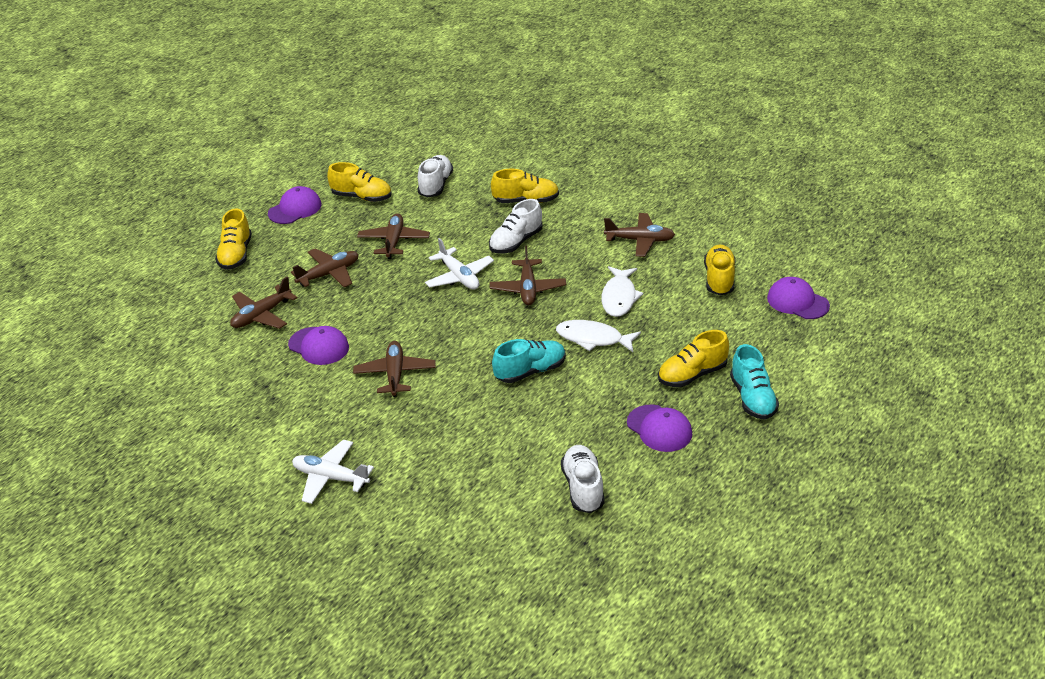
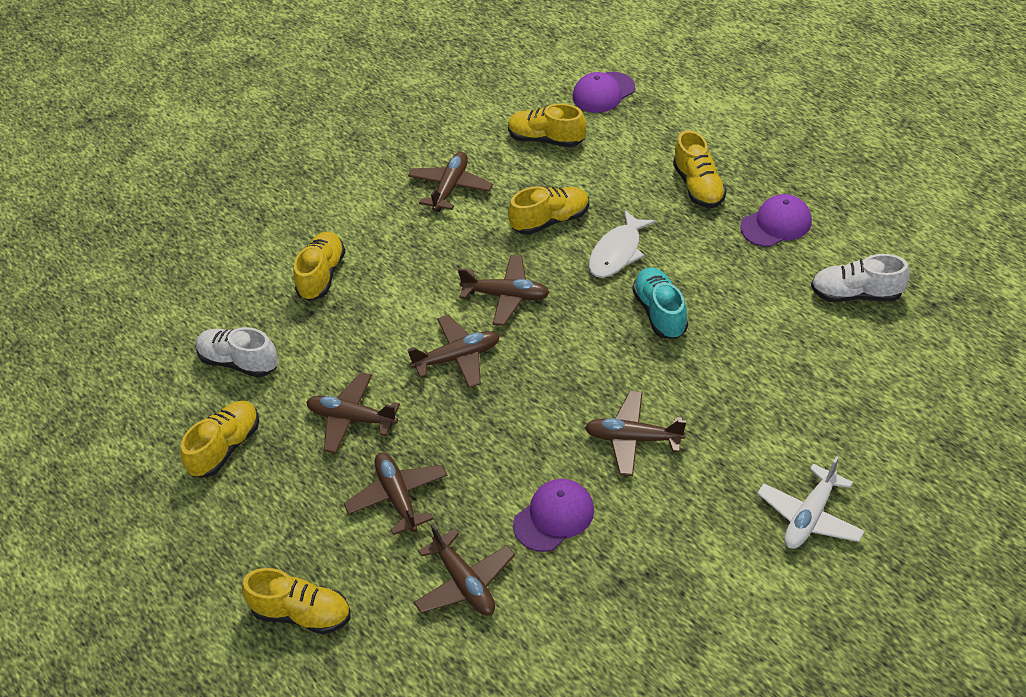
camera: 75 degrees left, 10 degrees up
purple cap [268,186,321,224] -> none
white plane [425,238,494,289] -> brown plane [407,315,500,388]
white shoe [489,199,542,253] -> none
white fish [601,266,643,317] -> yellow shoe [508,186,589,235]
turquoise shoe [730,344,779,420] -> none

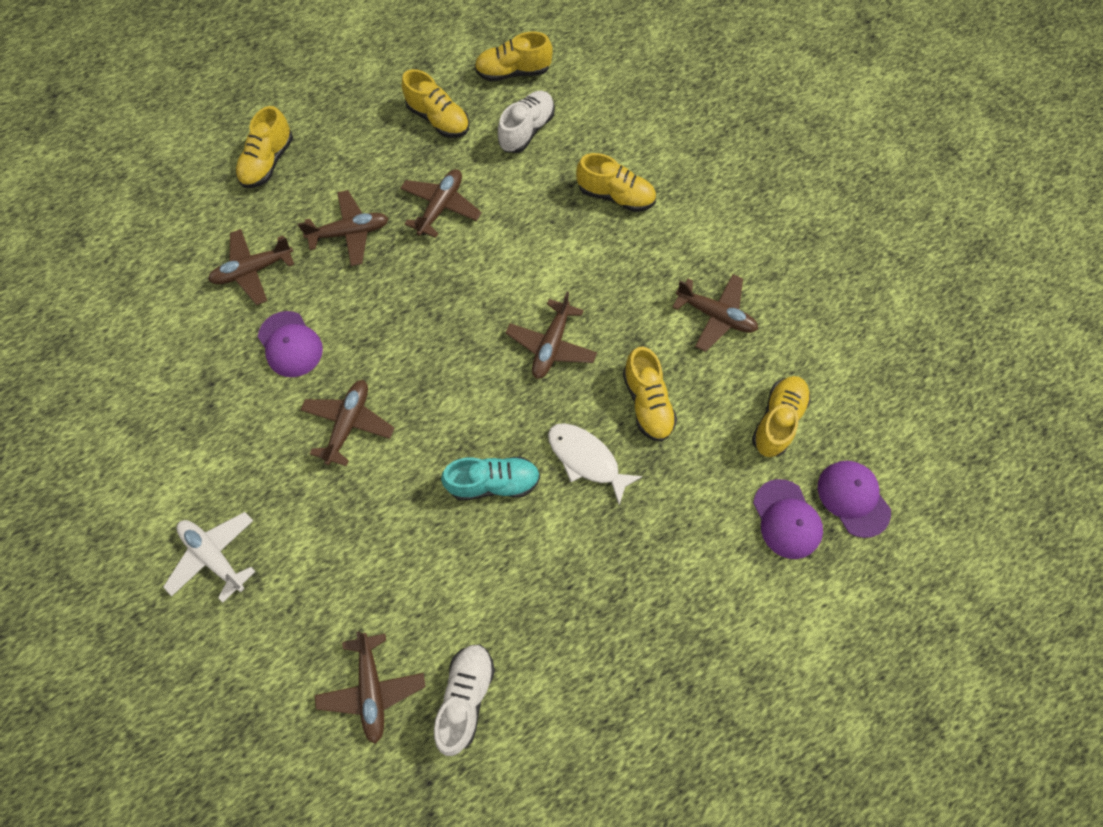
camera: 95 degrees right, 20 degrees up
brown plane [407,315,500,388] -> brown plane moved to [315,631,425,744]
yellow shoe [673,130,727,208] -> yellow shoe moved to [474,31,553,82]
purple cap [740,194,812,247] -> purple cap moved to [753,479,823,559]

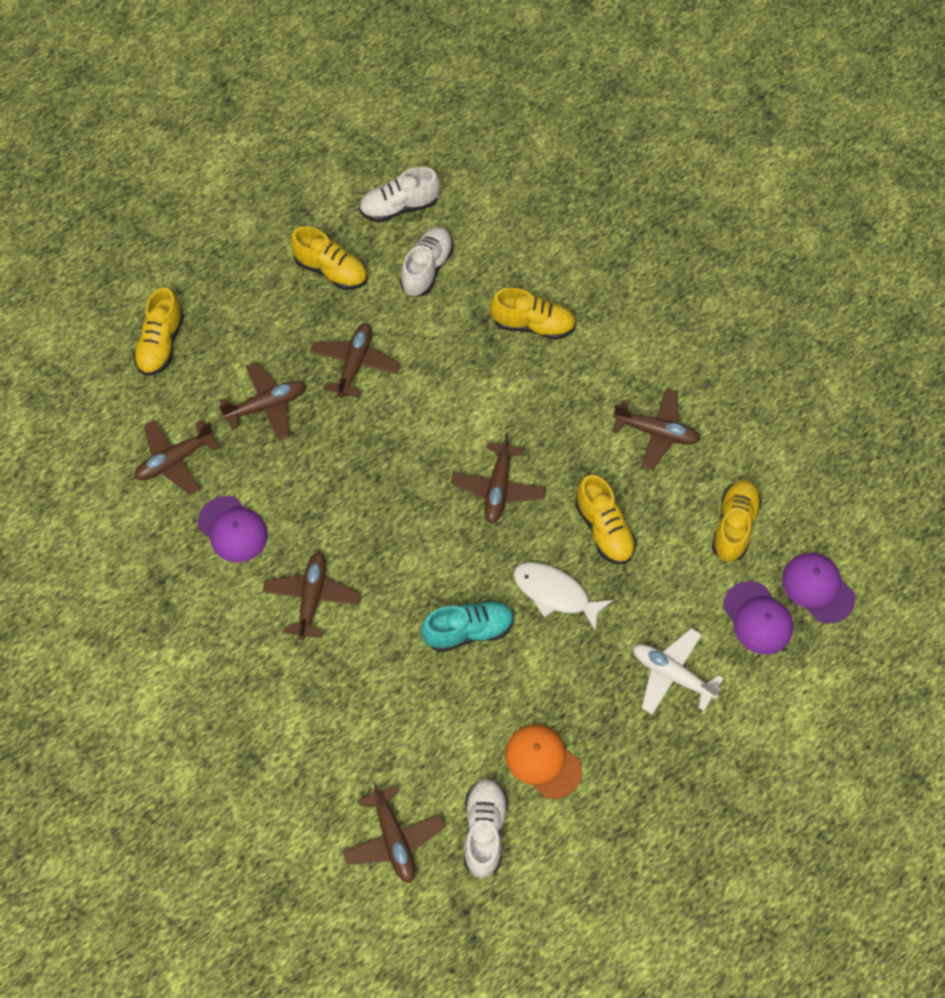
camera: 10 degrees left, 5 degrees down
white plane [163,512,256,603] -> white plane moved to [633,628,724,715]
yellow shoe [474,31,553,82] -> white shoe [359,167,440,223]
none -> orange cap [505,724,582,799]

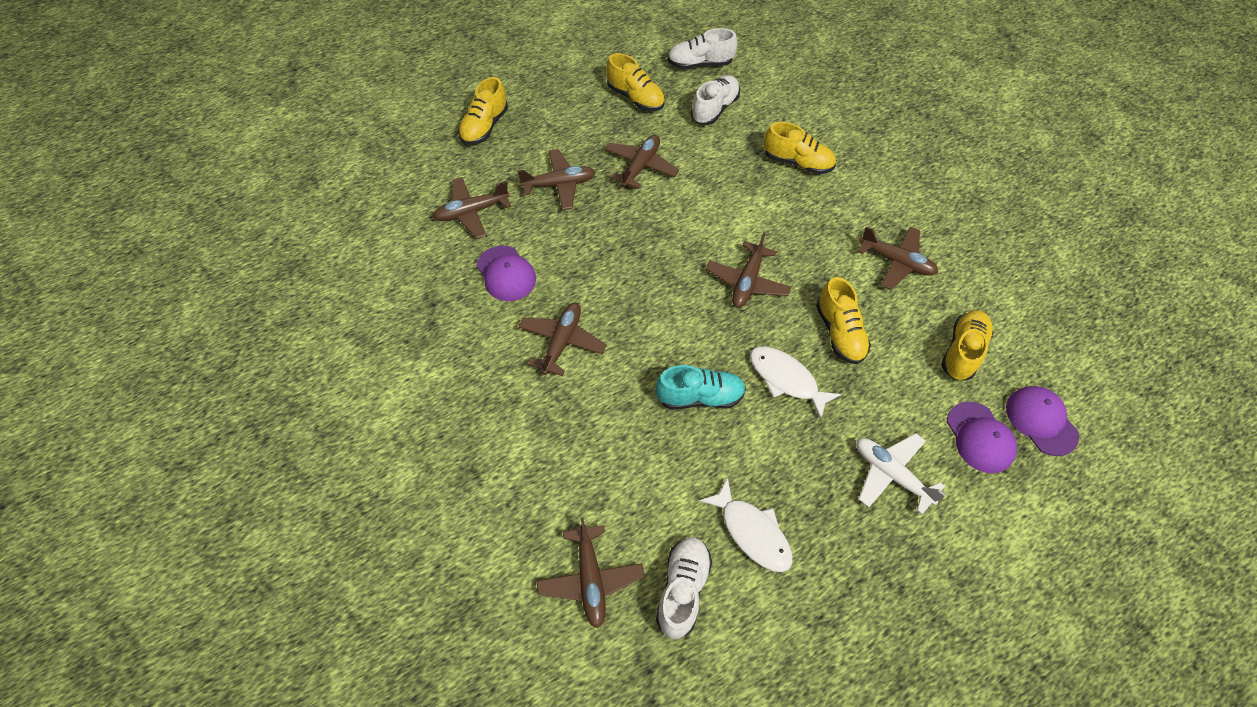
camera: 10 degrees right, 5 degrees down
orange cap [505,724,582,799] -> white fish [699,477,793,572]

